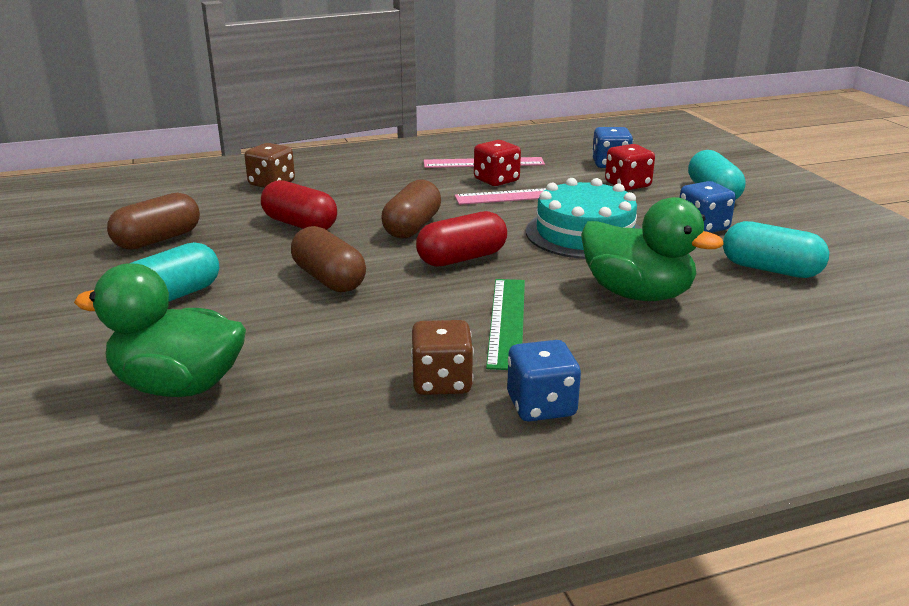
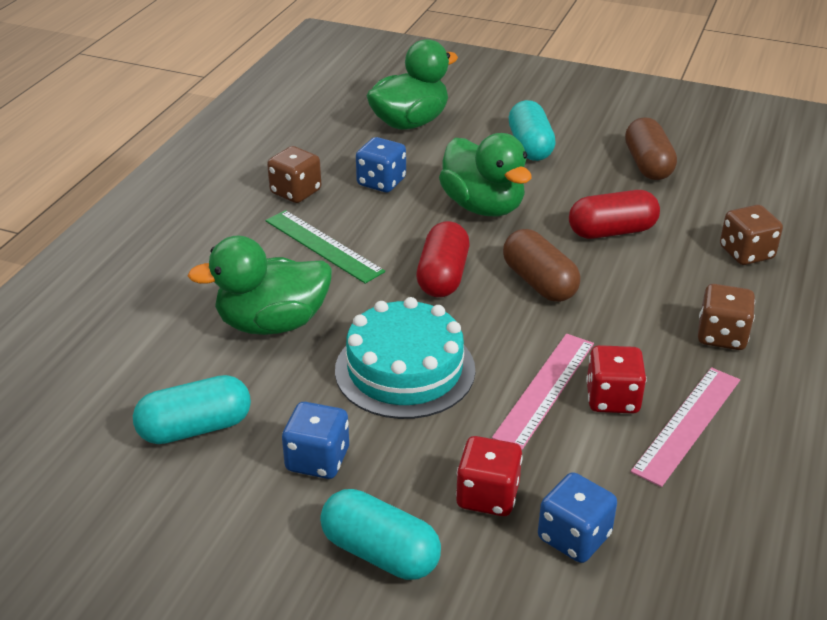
camera: 130 degrees right, 10 degrees up
brown capsule [291,226,366,292] -> green duck [439,133,531,216]
blue dice [507,340,581,422] -> blue dice moved to [356,137,406,192]
none -> brown dice [698,284,755,350]

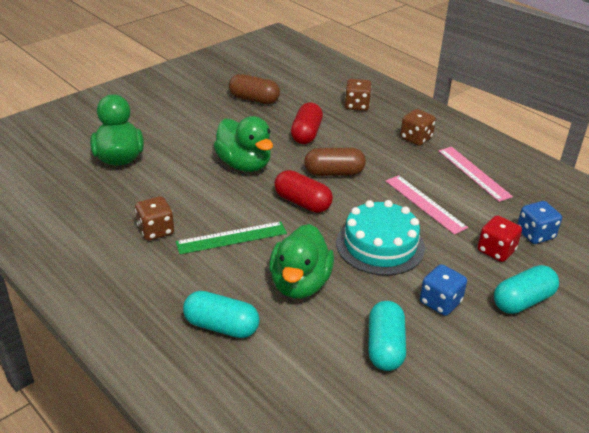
camera: 65 degrees left, 0 degrees up
blue dice [356,137,406,192] -> none
green duck [439,133,531,216] -> green duck turned 60 degrees clockwise [213,116,273,172]
turquoise capsule [509,100,556,161] -> turquoise capsule moved to [183,291,260,338]
red dice [586,345,647,414] -> none

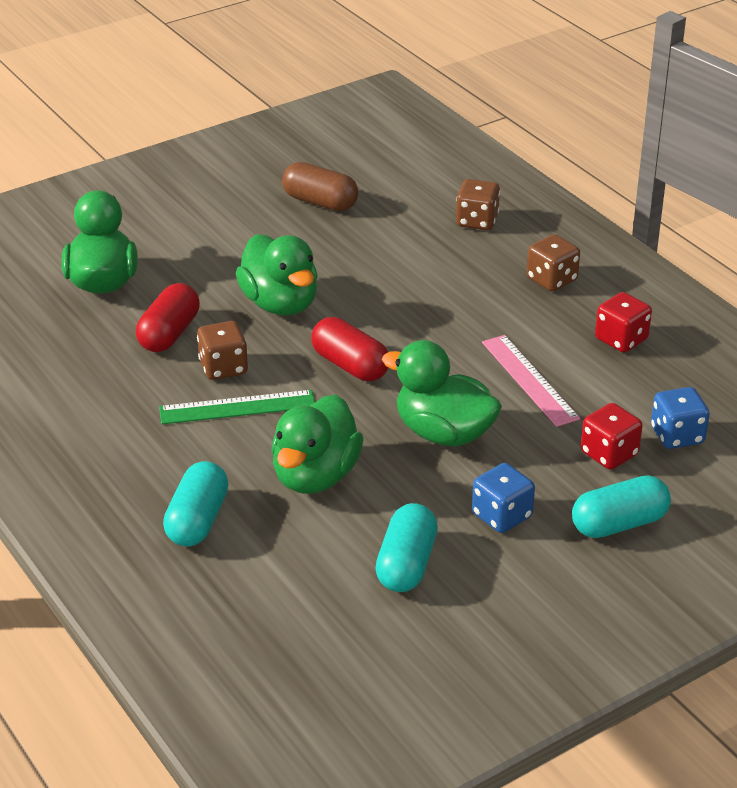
camera: 10 degrees right, 0 degrees up
brown dice [135,196,174,240] -> brown dice moved to [197,321,248,380]
turquoise capsule [183,291,260,338] -> turquoise capsule turned 75 degrees clockwise [163,461,229,546]
red capsule [291,102,323,144] -> red capsule moved to [136,283,200,352]
brown capsule [304,147,366,176] -> none
turquoise cake [336,200,425,276] -> green duck [382,340,502,446]
pink ruler [439,147,513,202] -> red dice [595,292,652,352]

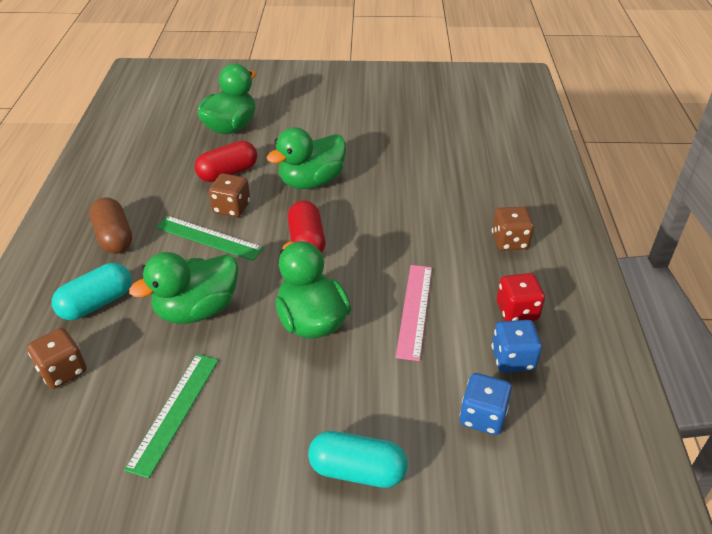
camera: 35 degrees right, 5 degrees up
green duck [236,234,318,315] -> green duck turned 45 degrees clockwise [266,127,346,189]
brown capsule [282,162,358,211] -> brown capsule moved to [90,197,132,254]
turquoise capsule [375,503,438,592] -> green ruler [124,354,219,478]
brown dice [456,179,500,230] -> brown dice moved to [27,328,86,389]
blue dice [472,463,535,533] -> blue dice moved to [492,320,542,373]
red dice [581,403,643,470] -> none

